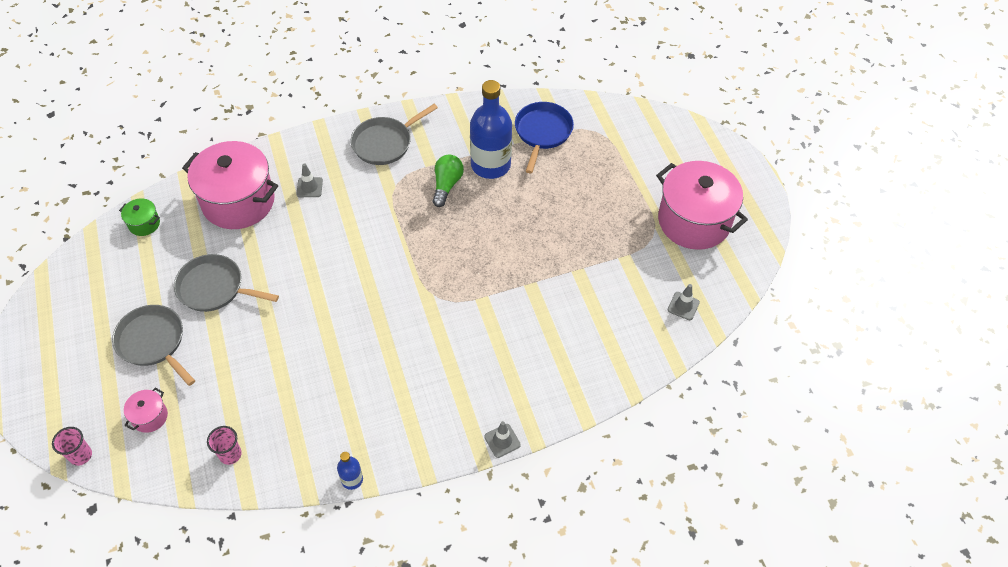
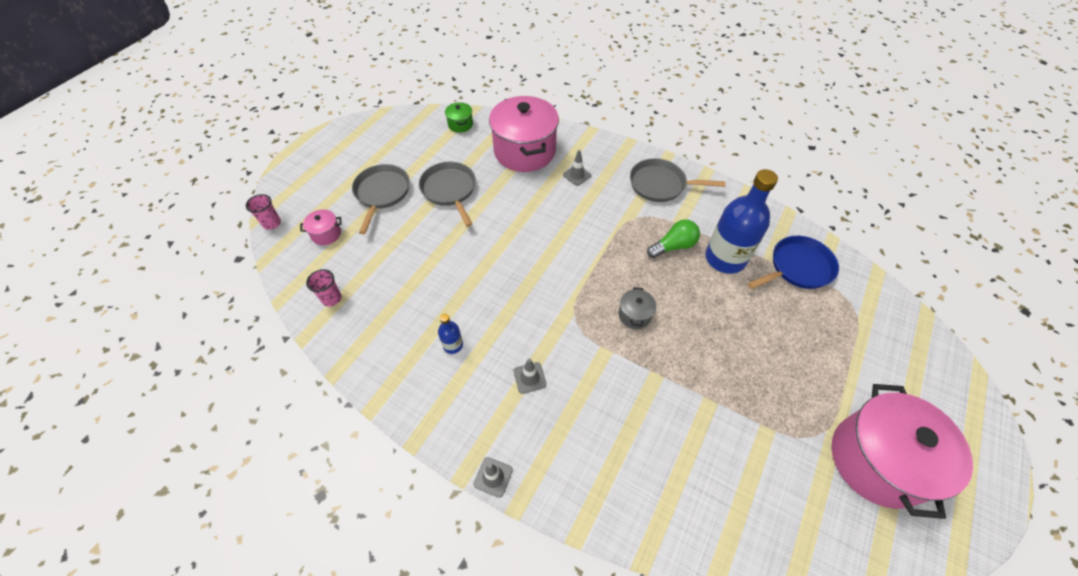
camera: 50 degrees right, 0 degrees up
blue bottle [337,452,363,490] -> blue bottle moved to [438,314,463,354]
grey traffic cone [668,284,700,320] -> grey traffic cone moved to [513,358,547,394]
none -> grey pot [619,287,656,329]

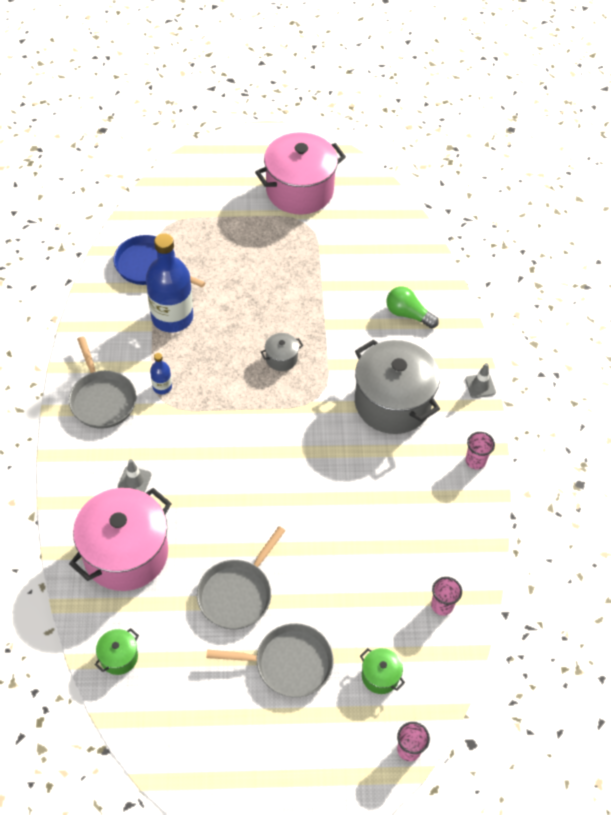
camera: 125 degrees left, 0 degrees up
pink pot [300,209,341,245] -> green pot [360,648,405,694]
grey pan [352,164,410,234] -> grey pan turned 150 degrees counterclockwise [206,623,334,697]
blue bottle [438,314,463,354] -> blue bottle moved to [150,353,172,394]
grey traffic cone [513,358,547,394] -> grey pot [355,339,440,434]
green light bulb [647,219,700,258] -> green light bulb moved to [386,287,439,328]
none -> pink cup [465,432,495,469]

